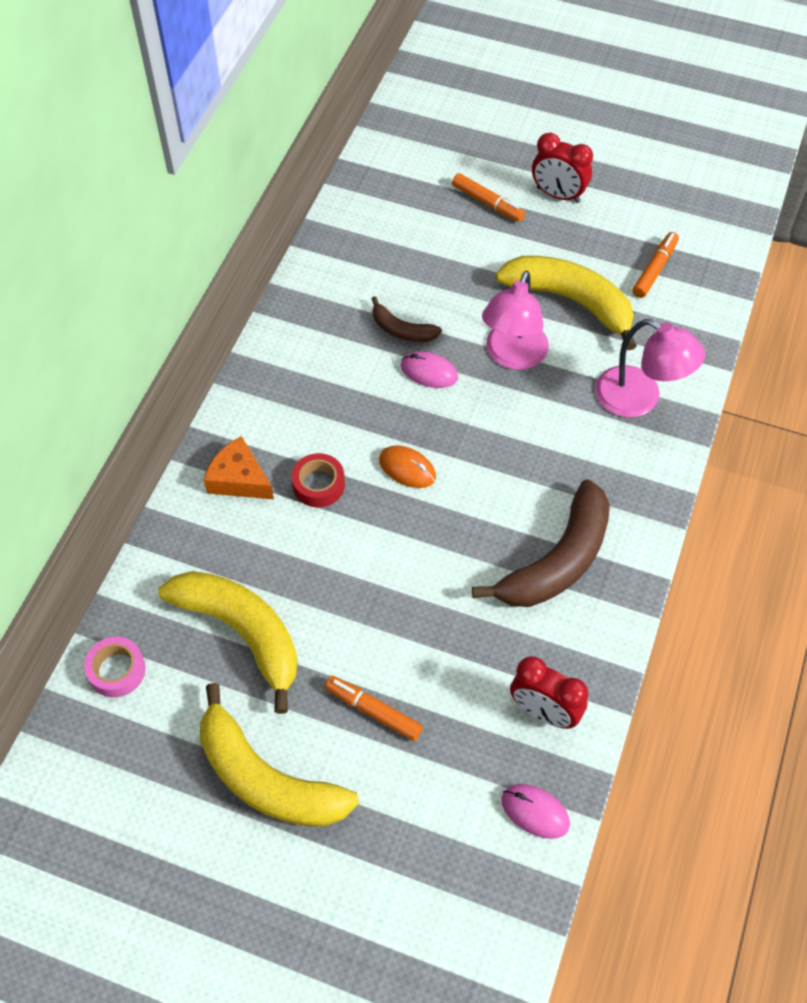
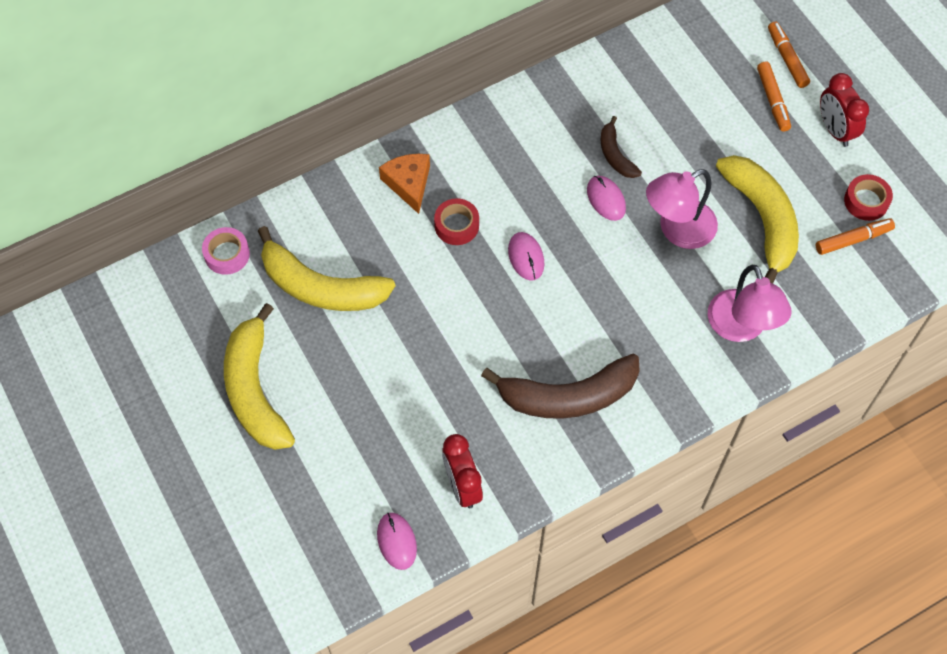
camera: 40 degrees right, 5 degrees up
yellow banana [158,571,298,714] -> yellow banana turned 120 degrees clockwise [258,226,395,311]
orange marker [325,676,423,741] -> orange marker moved to [768,21,810,88]
orange mouse [379,445,436,488] -> pink mouse [508,232,545,281]
none -> red tape [844,174,893,221]

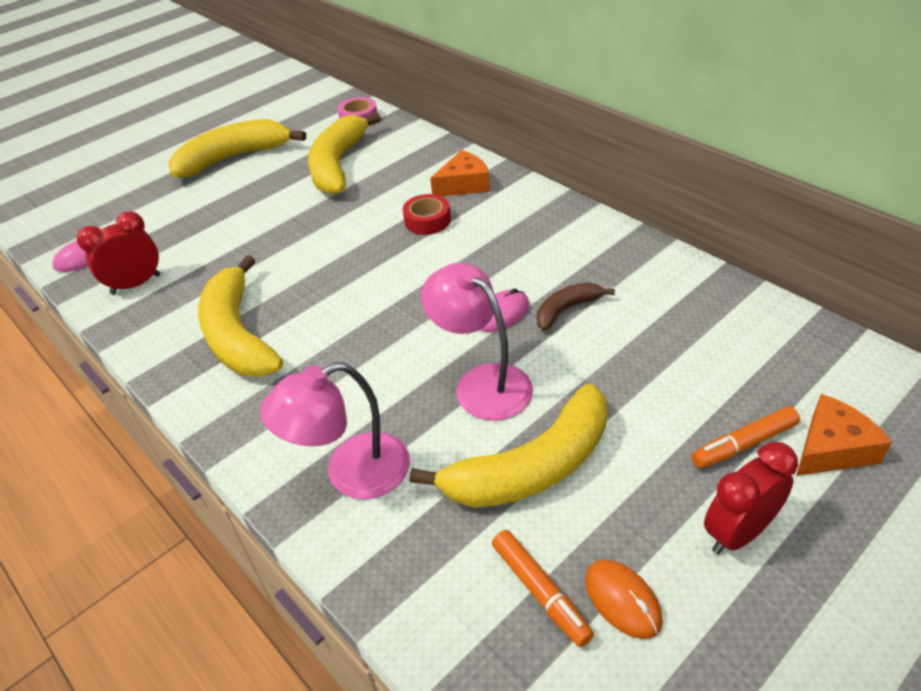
camera: 80 degrees right, 20 degrees down
brown banana [481,354,640,419] -> yellow banana [198,255,283,377]
pink mouse [508,232,545,281] -> none
orange marker [768,21,810,88] -> orange cheese [796,394,892,476]
red tape [844,174,893,221] -> orange mouse [585,560,663,639]

